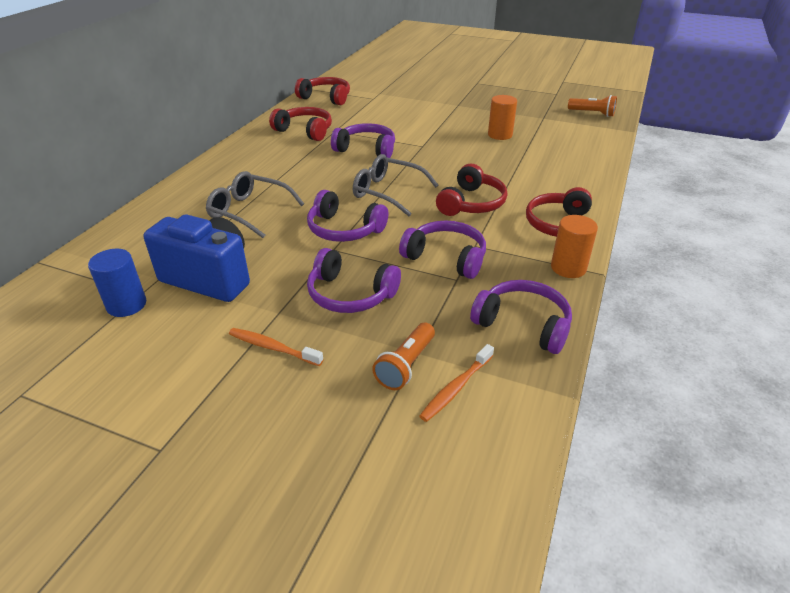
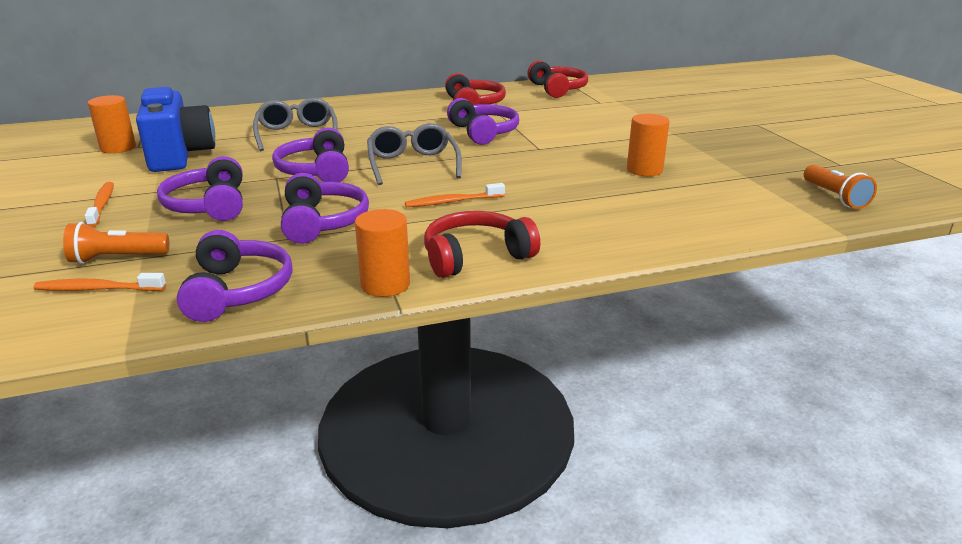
camera: 50 degrees right, 10 degrees down
blue cylinder [88,249,146,317] -> orange cylinder [88,95,136,154]
red headphones [436,164,507,216] -> orange toothbrush [405,183,505,207]

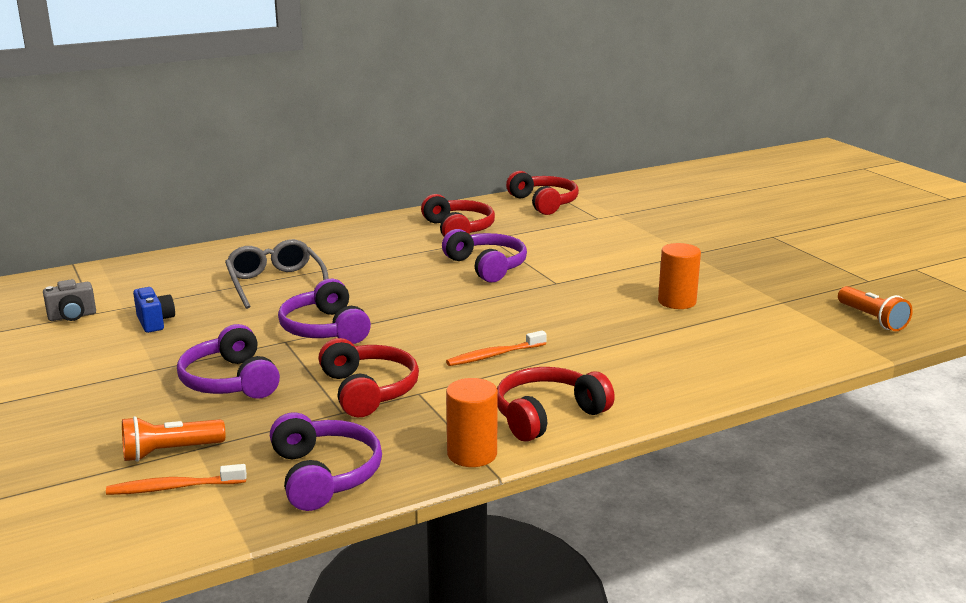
camera: 10 degrees left, 5 degrees down
orange toothbrush [84,182,114,227] -> none
orange cylinder [88,95,136,154] -> grey camera [43,279,96,321]
blue camera [136,87,215,172] -> blue camera [133,287,175,333], size x0.47
purple headphones [281,173,369,244] -> red headphones [319,338,419,417]
grey glasses [367,123,462,185] -> none

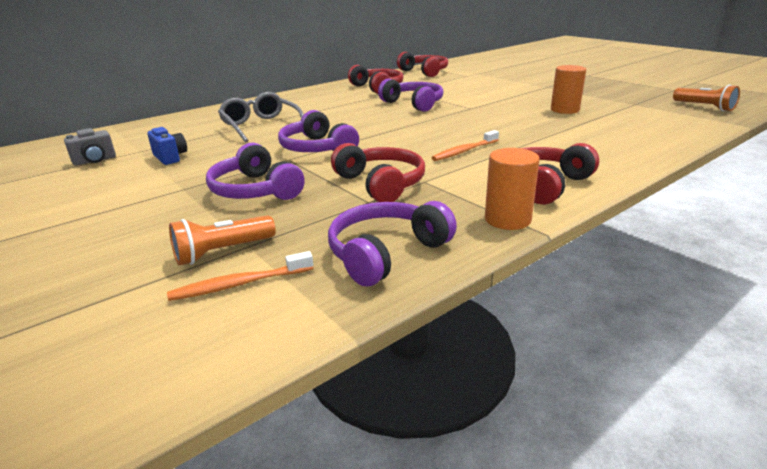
camera: 10 degrees left, 5 degrees up
purple headphones [270,412,382,511] -> purple headphones turned 105 degrees counterclockwise [328,201,457,286]

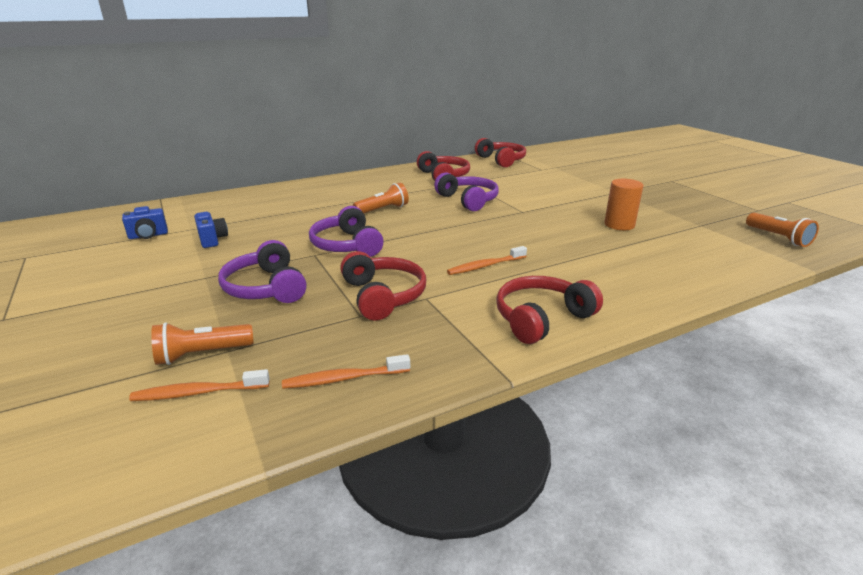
camera: 10 degrees right, 0 degrees up
grey camera [64,128,116,166] -> blue camera [122,206,168,239]
grey glasses [218,92,304,142] -> none
purple headphones [328,201,457,286] -> orange toothbrush [282,354,410,389]
orange cylinder [485,148,540,230] -> none
none -> orange flashlight [353,183,409,213]

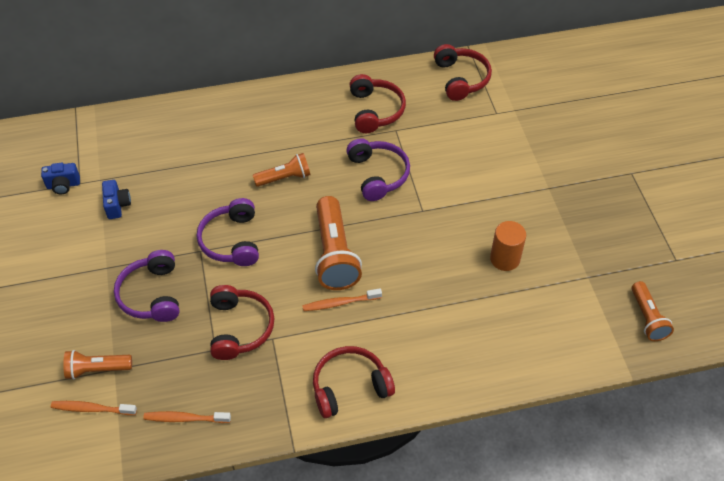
camera: 15 degrees right, 25 degrees up
none -> orange flashlight [315,196,362,290]

